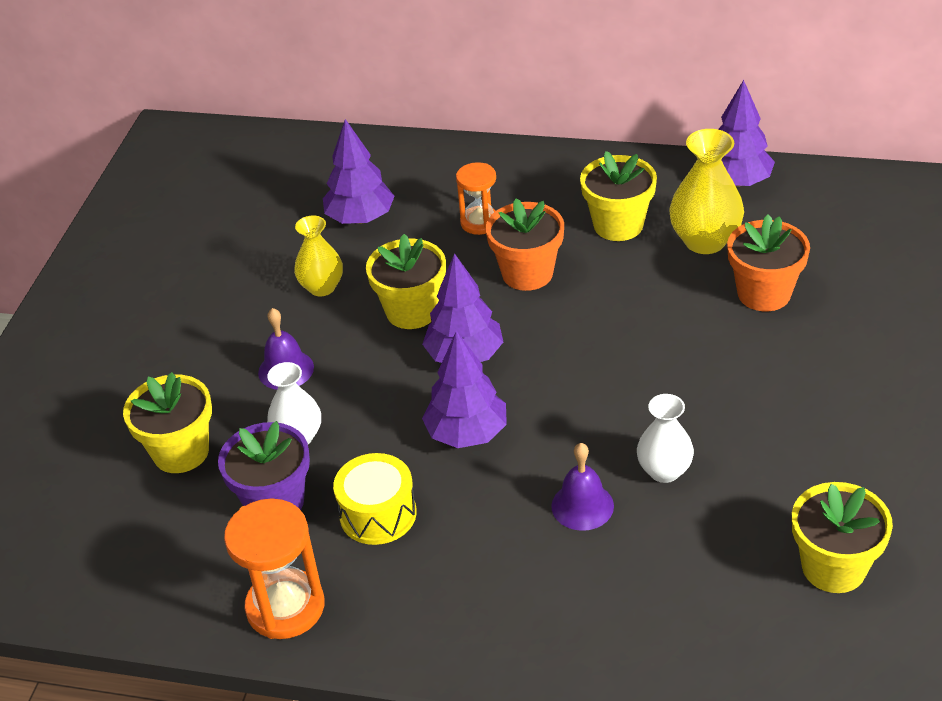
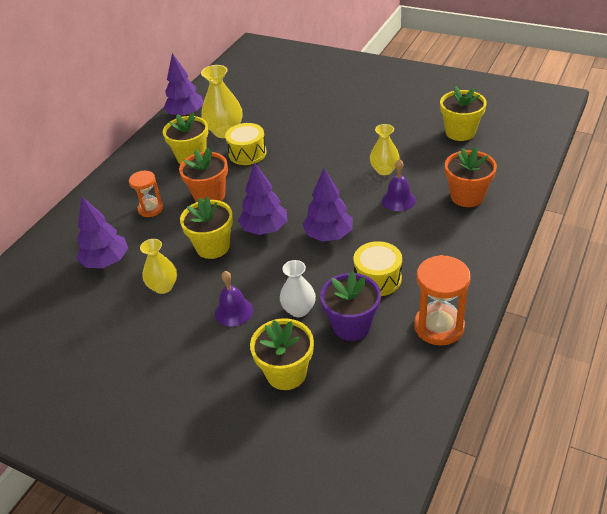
camera: 75 degrees left, 0 degrees up
white vase [637,394,694,483] -> yellow vase [370,124,400,175]
orange flower pot [727,214,810,311] -> orange flower pot moved to [445,147,497,207]
none -> yellow drum [225,123,267,165]

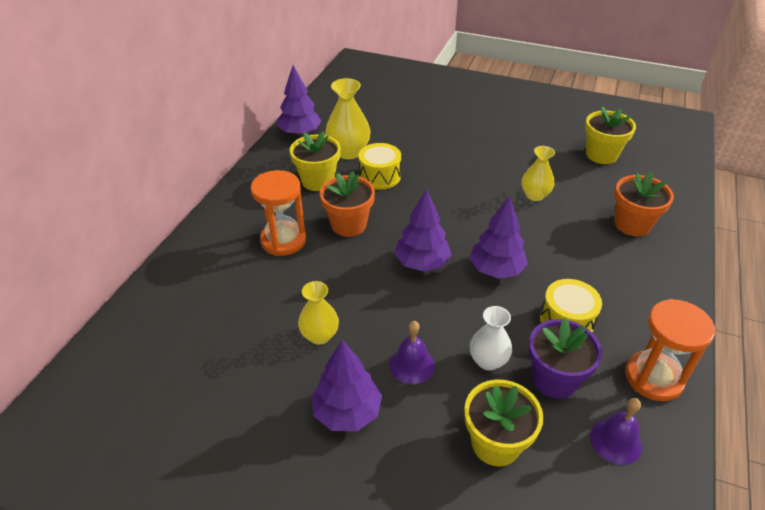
camera: 10 degrees left, 0 degrees up
purple tree [77,197,128,268] -> purple tree moved to [312,340,382,431]
orange hourglass [129,171,163,217] -> orange hourglass [251,170,306,256], size x1.58
yellow flower pot [180,197,233,259] -> none
purple bell [382,159,416,211] -> purple bell moved to [590,398,642,465]

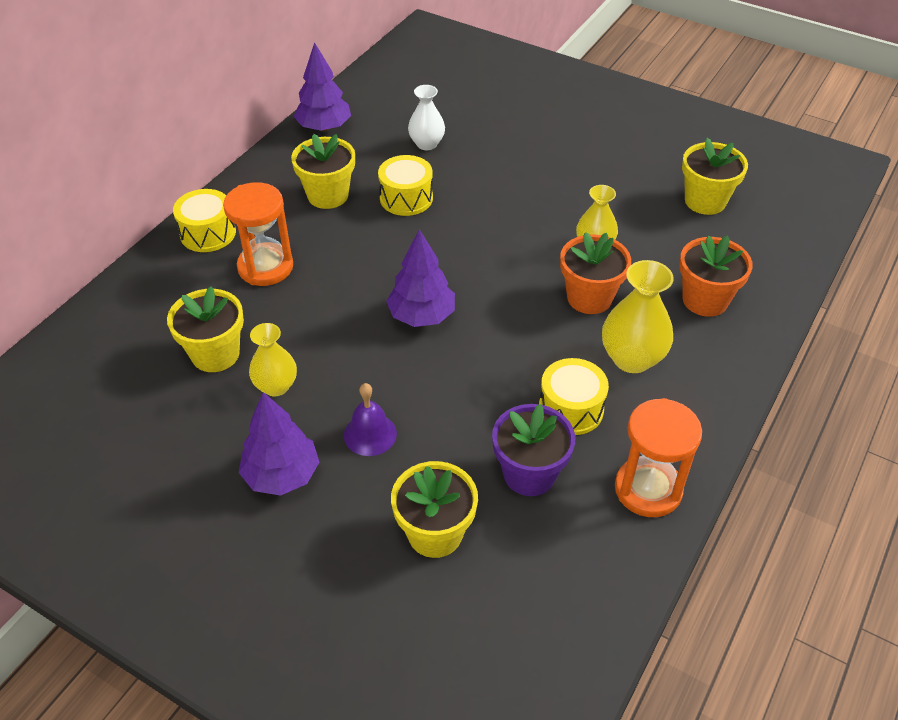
camera: 10 degrees right, 5 degrees up
orange flower pot [320,171,375,237] -> orange flower pot moved to [560,232,631,314]
yellow vase [325,78,370,159] -> yellow vase moved to [602,260,674,373]
purple tree [470,196,528,279] -> none
white vase [470,306,512,371] -> white vase moved to [408,85,445,150]
purple bell [590,398,642,465] -> none
none -> yellow flower pot [167,287,244,372]
none -> yellow drum [173,189,236,252]

